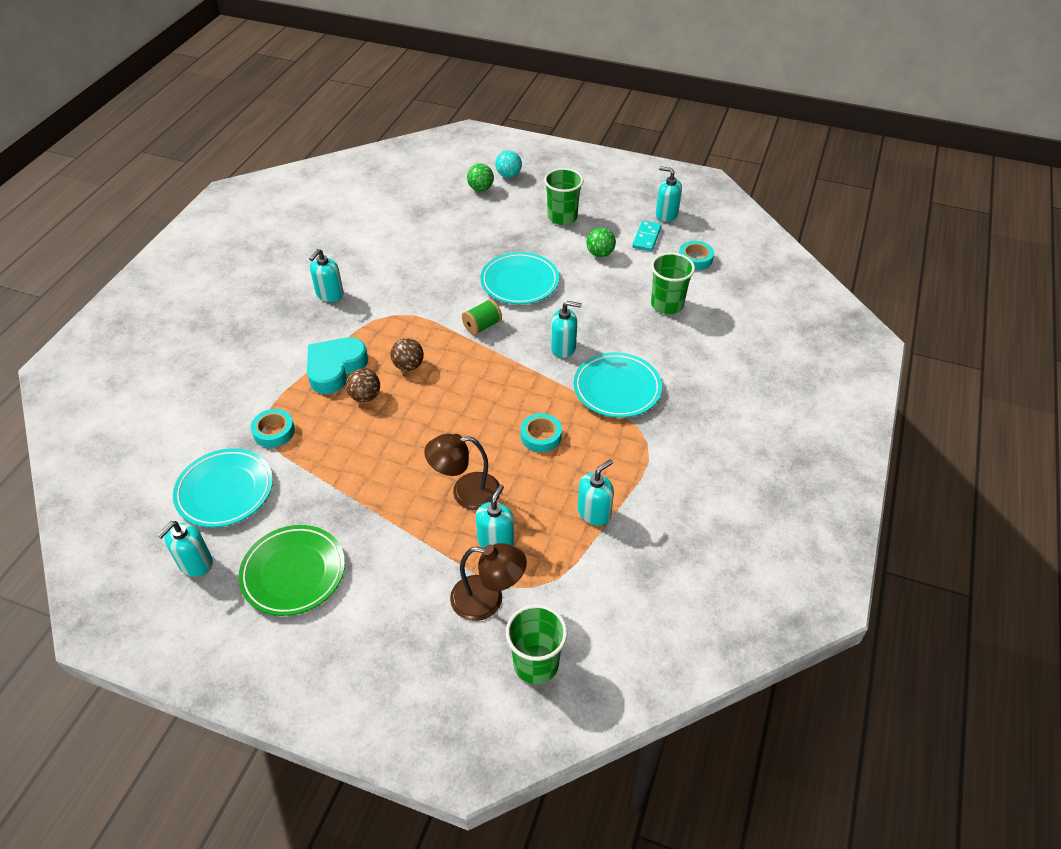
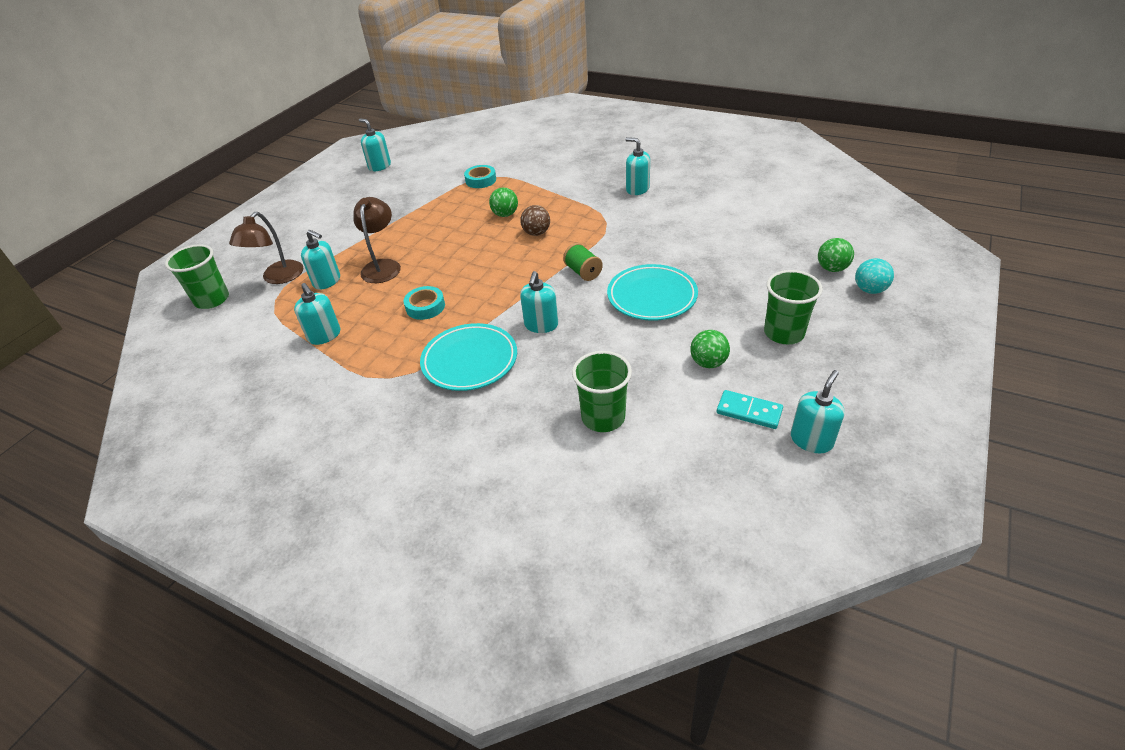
camera: 100 degrees right, 5 degrees down
turquoise plate [173,448,273,527] -> none
green plate [239,525,345,616] -> none
turquoise heart [307,338,368,394] -> none
brown ball [346,368,380,402] -> green ball [489,187,518,217]
turquoise tape [679,241,714,270] -> none

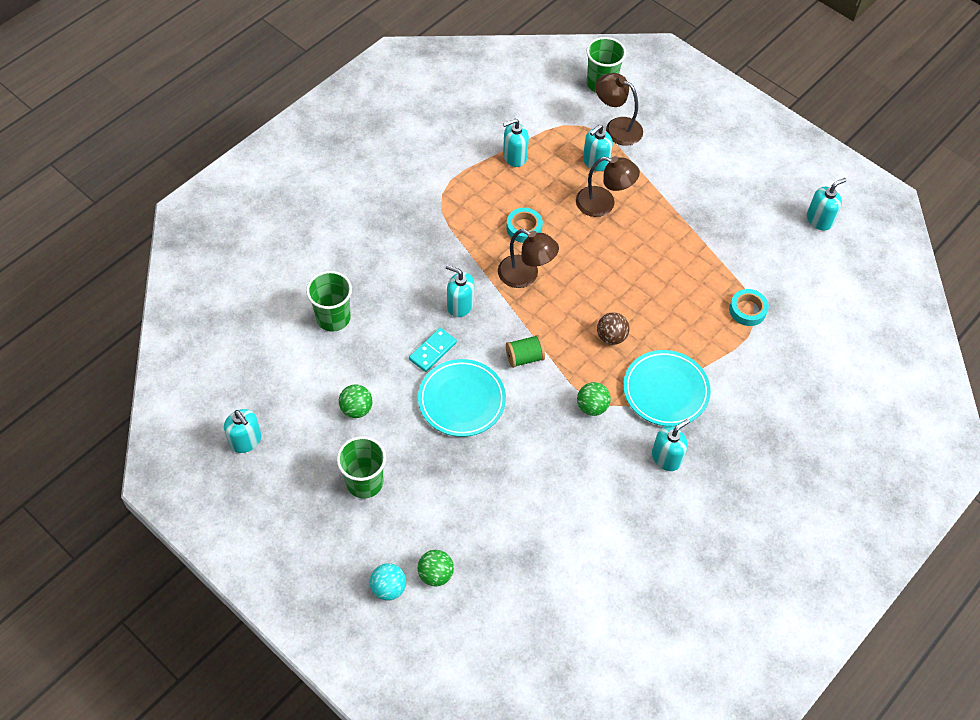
camera: 100 degrees right, 15 degrees up
turquoise plate [420,323,517,391] -> turquoise plate moved to [623,350,711,427]
green ball [489,187,518,217] -> green ball moved to [577,382,611,416]
turquoise domino [716,390,783,429] -> turquoise domino moved to [409,328,457,372]
none -> brown lamp [498,229,559,288]

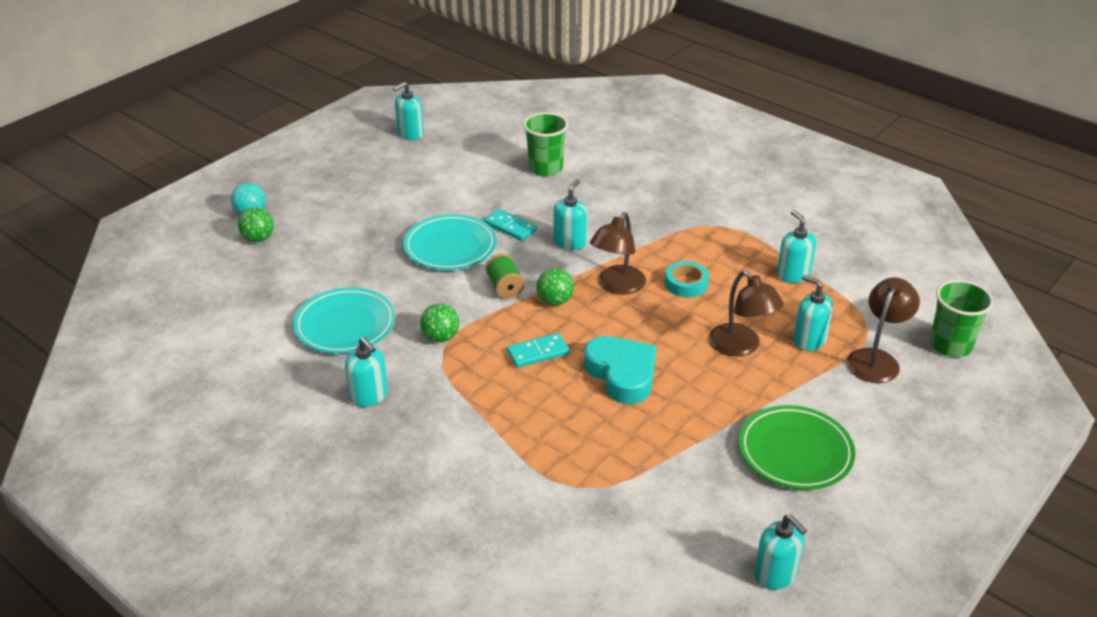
camera: 90 degrees right, 20 degrees down
green cup [337,436,386,499] -> none
green ball [339,384,373,418] -> green ball moved to [536,268,574,305]
brown lamp [576,156,640,217] -> brown lamp turned 45 degrees counterclockwise [709,271,784,357]
brown ball [597,312,630,345] -> turquoise domino [507,333,569,368]
turquoise plate [623,350,711,427] -> turquoise plate moved to [293,287,396,354]
turquoise tape [729,289,769,326] -> none
none -> turquoise heart [584,336,656,404]
none -> green plate [739,405,855,490]

